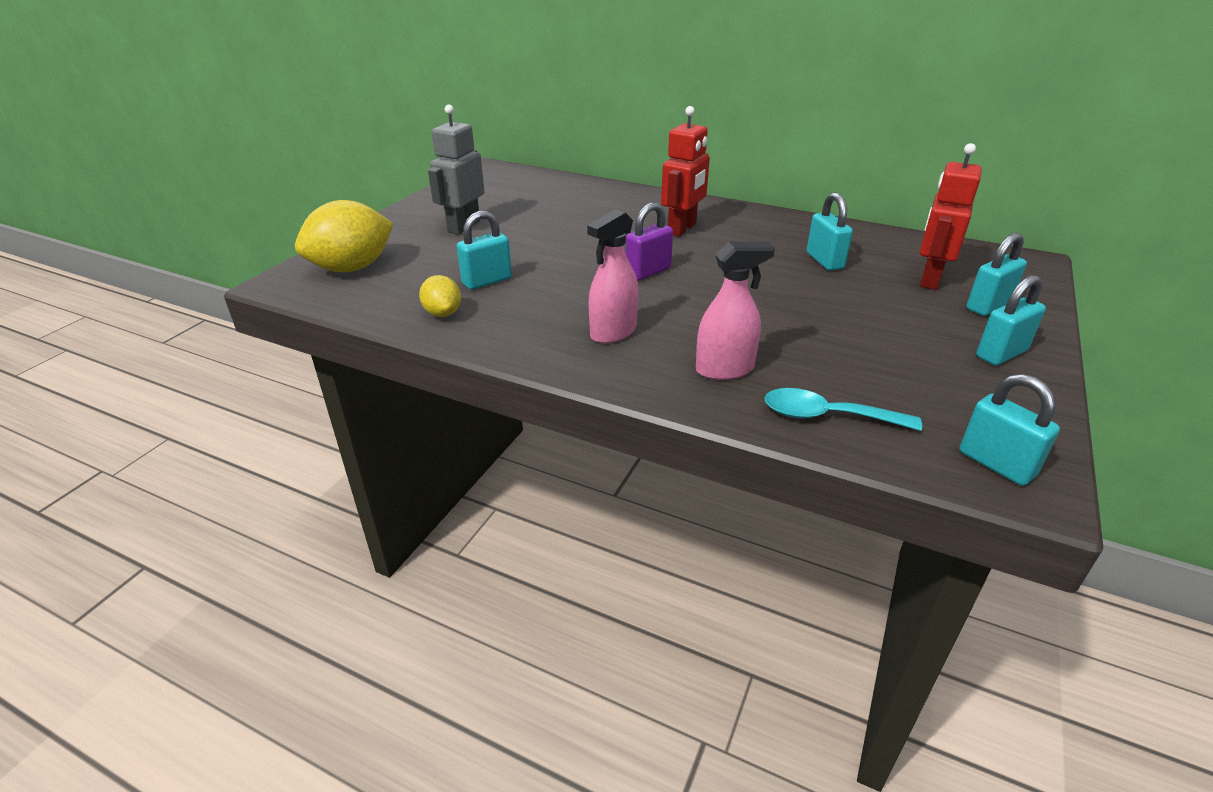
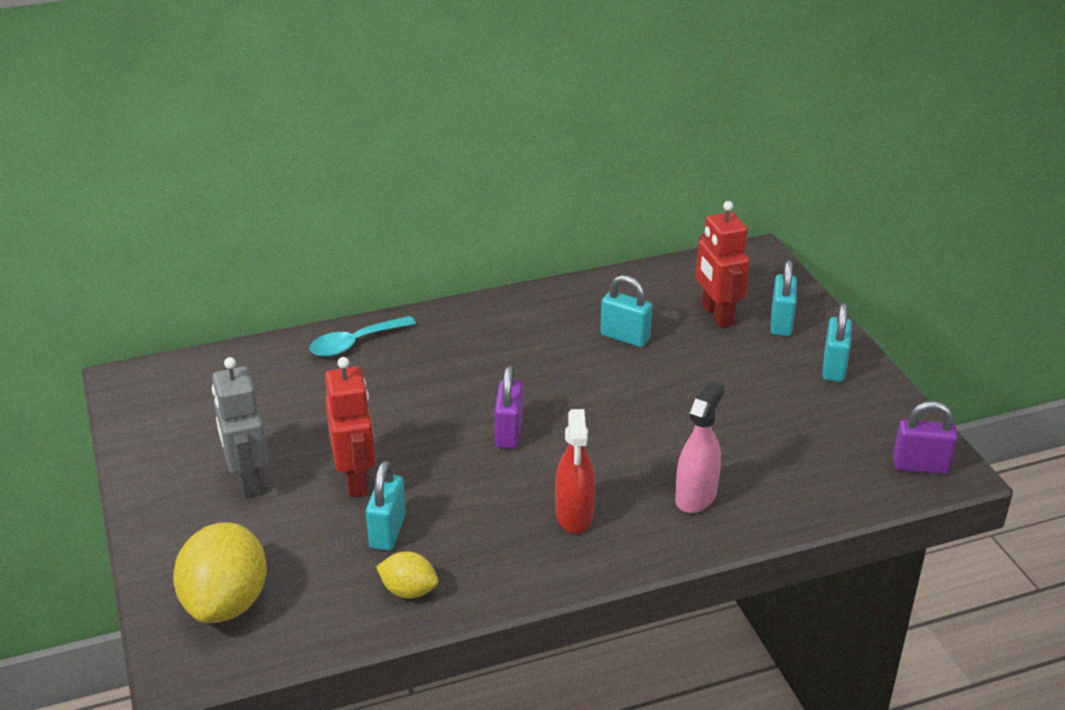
camera: 45 degrees left, 0 degrees up
pink spray bottle [587,209,639,344] -> red spray bottle [555,409,595,533]
red robot [661,106,710,237] -> red robot moved to [325,357,376,498]
turquoise spoon [764,388,922,431] -> turquoise spoon moved to [309,316,416,357]
turquoise padlock [960,374,1060,486] -> purple padlock [893,401,958,474]

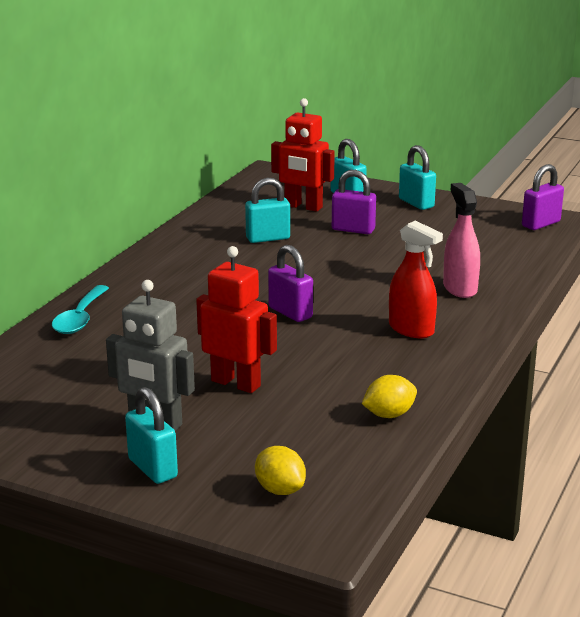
camera: 45 degrees left, 10 degrees down
yellow lemon [173,522,267,623] -> yellow lemon [255,446,306,495], size x0.52
turquoise padlock [366,461,406,551] -> turquoise padlock moved to [125,387,178,484]
none -> purple padlock [332,170,376,234]

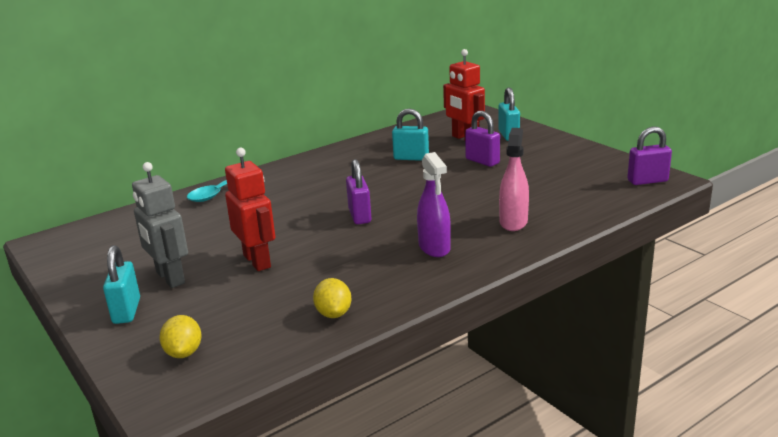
camera: 30 degrees right, 0 degrees up
yellow lemon [362,375,417,418] -> yellow lemon turned 75 degrees clockwise [313,278,351,318]
red spray bottle [389,221,443,338] -> purple spray bottle [417,152,451,257]
turquoise padlock [399,145,436,210] -> none

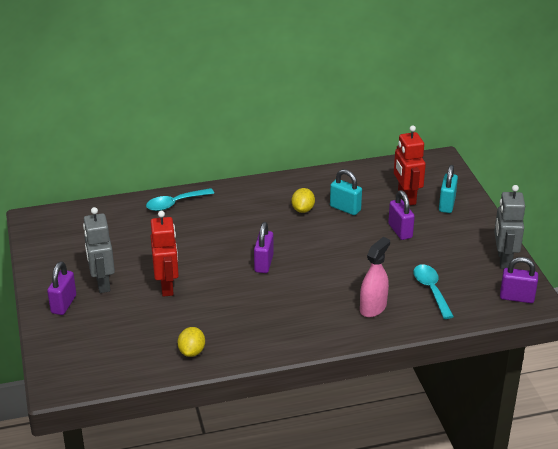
camera: 20 degrees right, 10 degrees up
turquoise padlock [103,245,140,324] -> purple padlock [47,261,76,315]
yellow lemon [159,315,202,358] -> yellow lemon moved to [292,188,315,213]
purple spray bottle [417,152,451,257] -> none
none -> turquoise spoon [413,264,454,319]
none -> grey robot [494,185,525,269]

